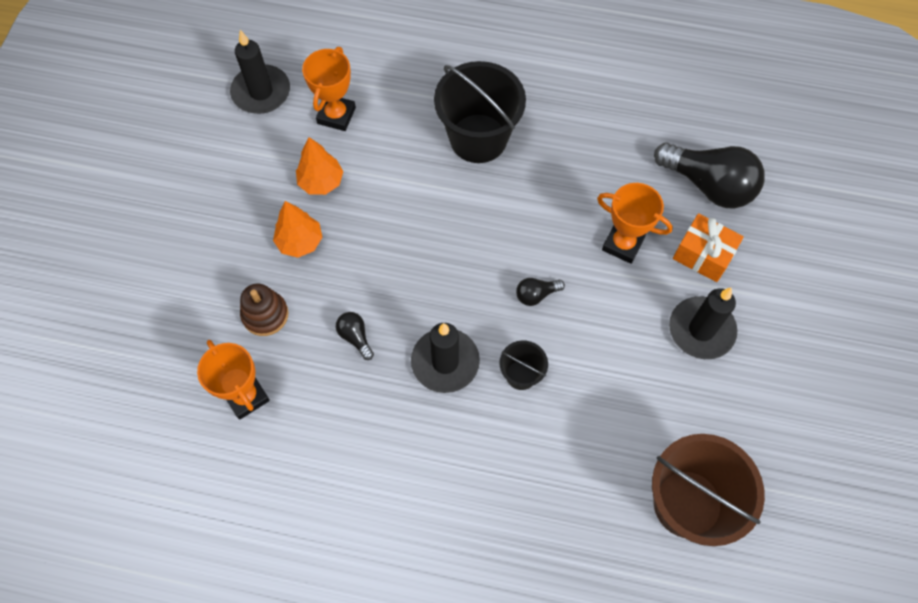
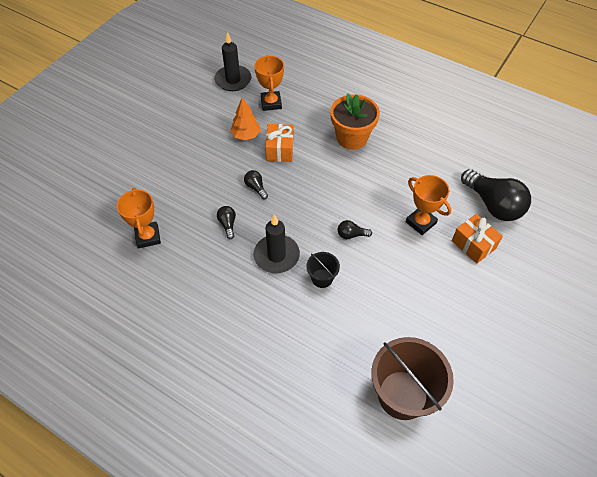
camera: 20 degrees right, 10 degrees down
brown stacking toy [240,283,288,336] -> none
orange tree [273,201,322,258] -> none
orange trophy [302,47,356,131] -> orange trophy turned 45 degrees counterclockwise [254,55,284,111]
black bucket [434,61,526,163] -> orange flower pot [330,93,380,150]
black candle [669,288,737,359] -> none
none -> black light bulb [244,170,268,199]
none -> orange gift [265,124,294,162]

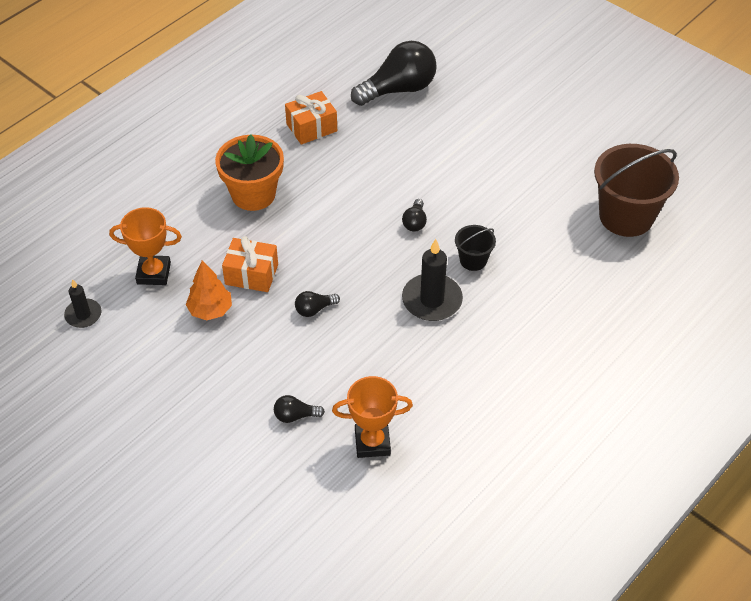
camera: 80 degrees left, 5 degrees down
black candle [214,32,252,91] -> black candle [64,279,102,328], size x0.60
black light bulb [217,206,236,239] -> black light bulb moved to [274,395,325,423]
orange trophy [406,175,451,235] -> none
orange gift [452,214,503,264] -> orange gift moved to [285,91,337,145]

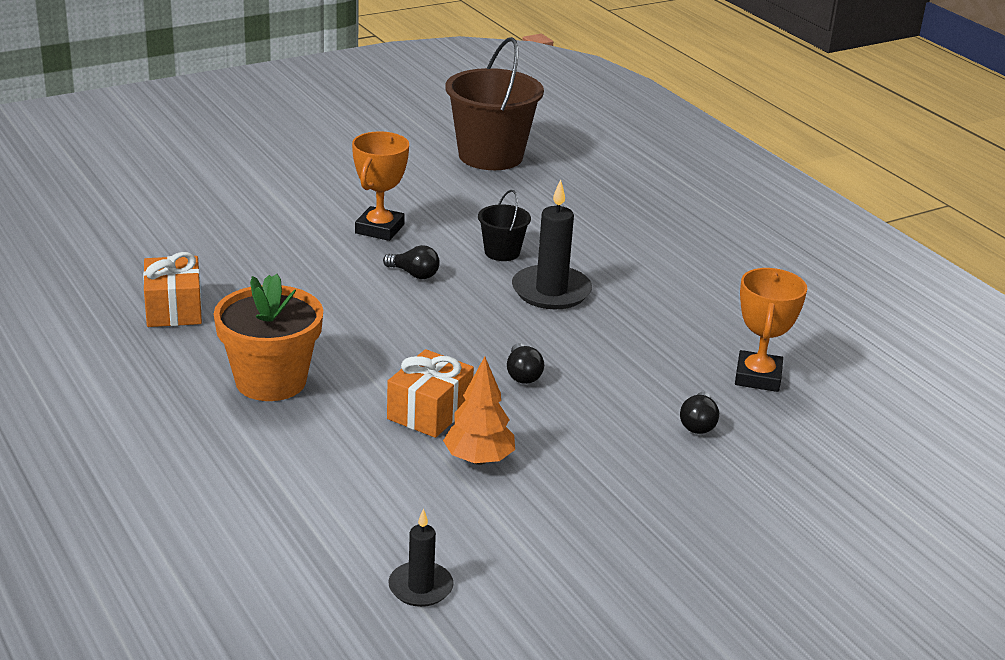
camera: 75 degrees left, 20 degrees down
orange trophy [109,207,182,285] -> orange trophy moved to [352,131,409,241]
black light bulb [351,41,437,106] -> none

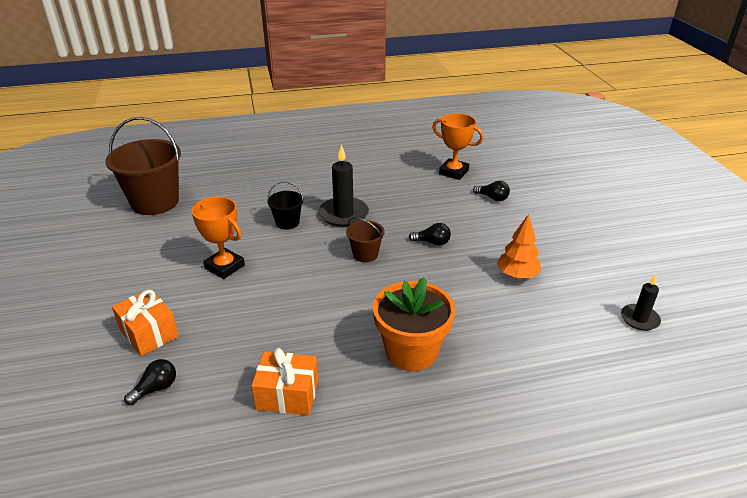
camera: 70 degrees left, 5 degrees up
black light bulb [383,245,440,279] -> black light bulb moved to [124,359,176,405]
orange gift [387,349,474,438] -> orange gift moved to [112,289,179,356]
none -> brown bucket [346,218,385,262]

